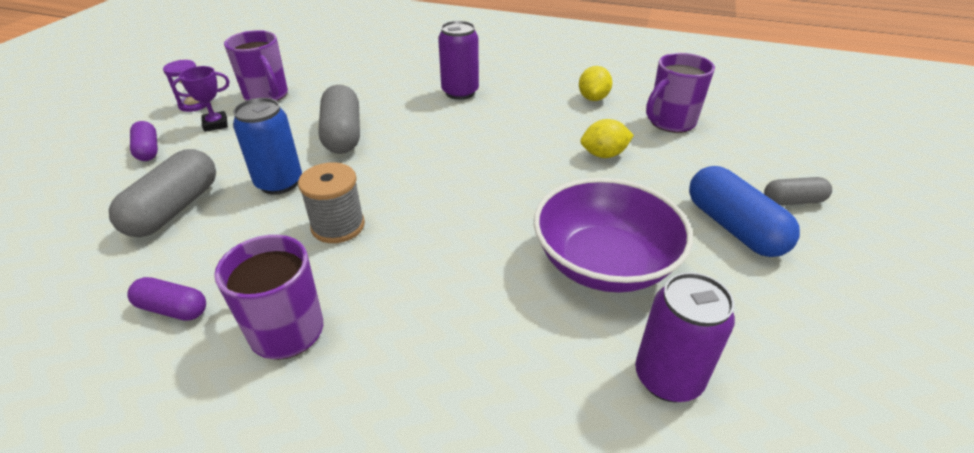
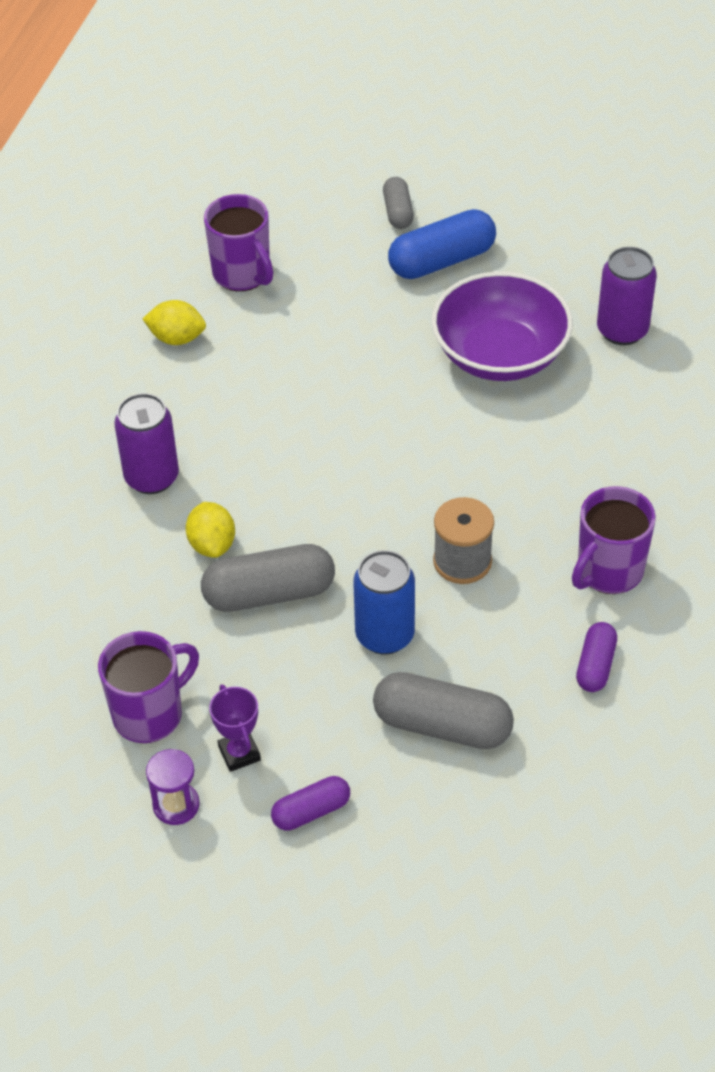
camera: 90 degrees left, 10 degrees up
yellow lemon [581,119,634,158] -> yellow lemon moved to [186,502,235,558]

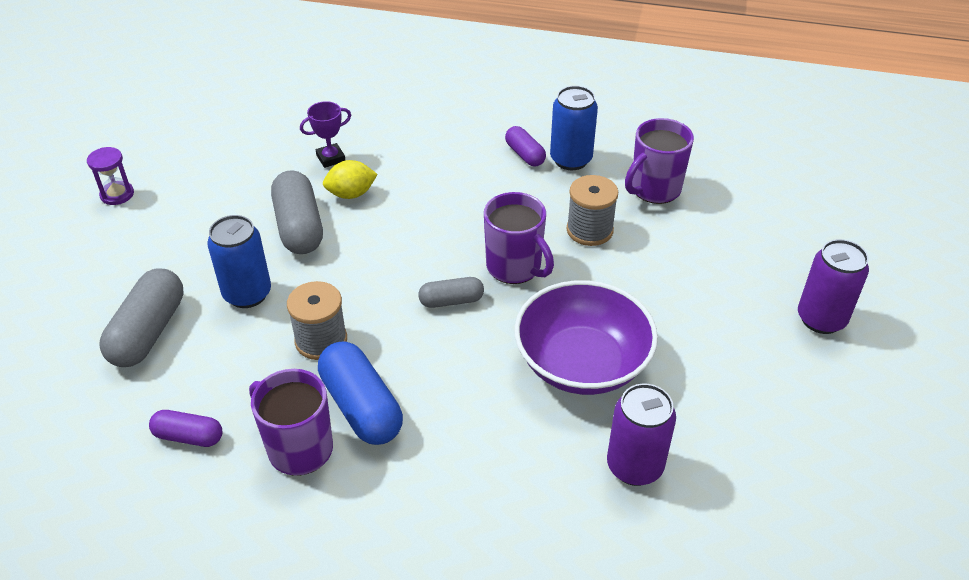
camera: 85 degrees right, 5 degrees down
purple mug [98,631,199,743] -> purple mug moved to [484,192,554,284]
purple can [114,393,179,494] -> purple can moved to [798,239,869,334]
yellow lemon [143,300,206,345] -> blue can [550,86,598,170]
purple trophy [209,684,261,772] -> purple trophy moved to [300,101,351,168]
purple capsule [271,776,350,831] -> purple capsule moved to [505,126,546,167]
grey capsule [383,177,414,229] -> grey capsule moved to [418,277,484,308]
blue capsule [388,209,496,279] -> blue capsule moved to [318,341,403,445]
none -> grey spool [566,175,618,246]

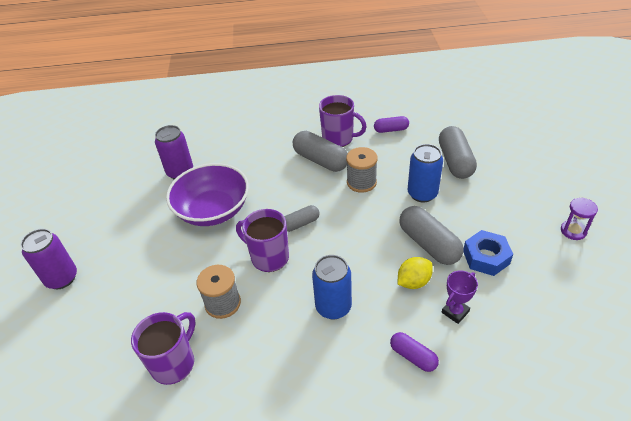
camera: 165 degrees right, 0 degrees up
blue capsule [318,341,403,445] -> grey capsule [293,131,348,172]
purple capsule [505,126,546,167] -> purple capsule moved to [390,332,439,372]
blue can [550,86,598,170] -> blue can moved to [312,255,352,319]
none -> blue nut [463,230,513,276]

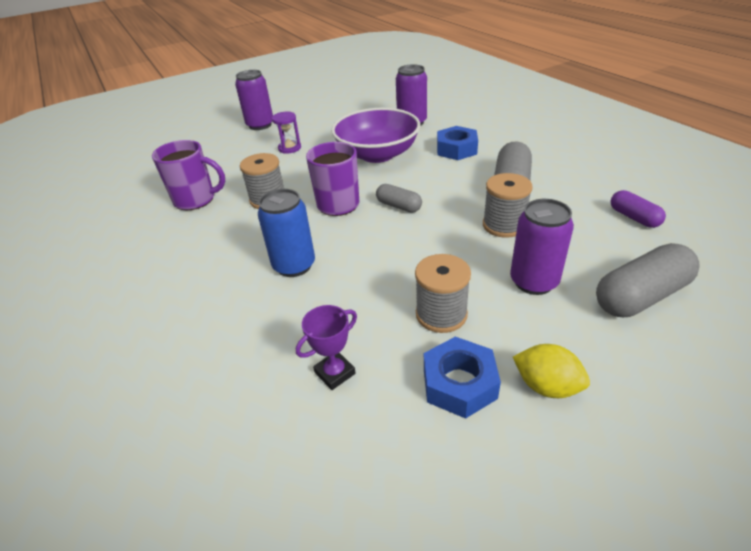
camera: 65 degrees right, 5 degrees down
purple mug [319,95,367,147] -> none
purple capsule [390,332,439,372] -> none
yellow lemon [397,257,433,289] -> yellow lemon moved to [513,344,590,398]
grey capsule [399,206,463,265] -> grey spool [415,254,471,333]
blue can [408,144,443,203] -> purple can [510,199,574,295]
purple trophy [442,271,478,324] -> purple trophy turned 60 degrees counterclockwise [296,305,357,390]
purple hourglass [561,198,598,240] -> purple hourglass moved to [272,112,301,154]
none -> blue nut [437,126,478,160]

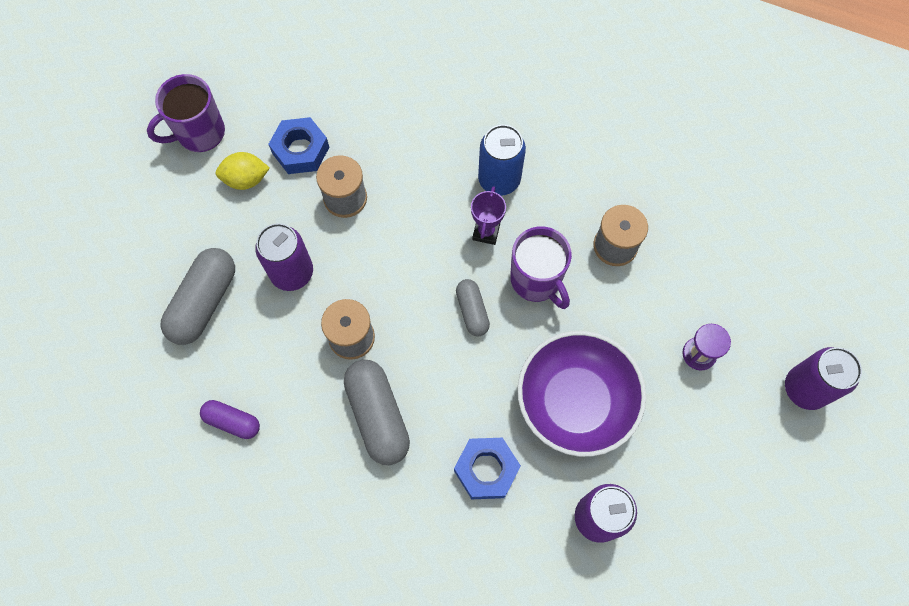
camera: 140 degrees right, 30 degrees up
purple mug [152,140,225,210] -> purple mug moved to [147,74,225,152]
purple trophy [296,305,357,390] -> purple trophy moved to [471,186,506,245]
grey capsule [376,184,422,213] -> grey capsule turned 75 degrees clockwise [456,279,490,336]

